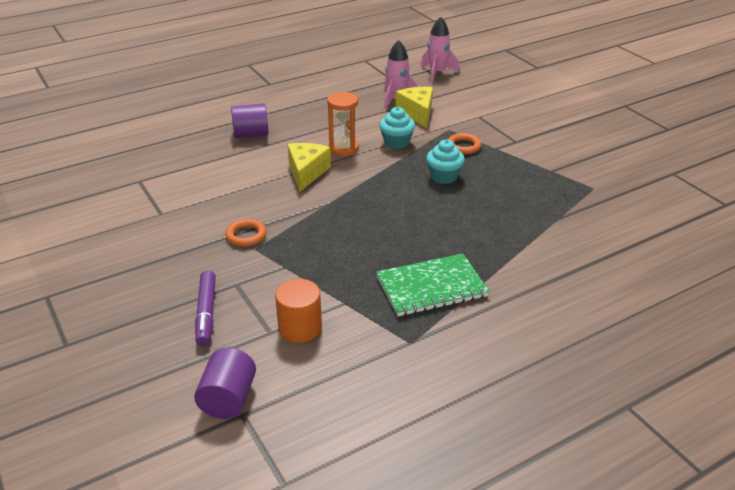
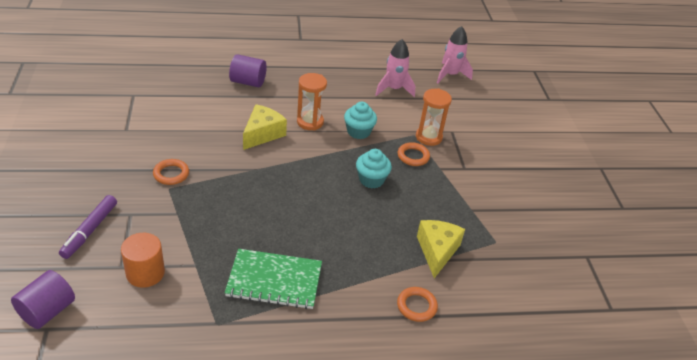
camera: 20 degrees right, 5 degrees up
yellow cheese [395,87,433,128] -> yellow cheese moved to [417,220,465,278]
none -> orange ring [397,287,438,322]
none -> orange hourglass [416,88,452,146]

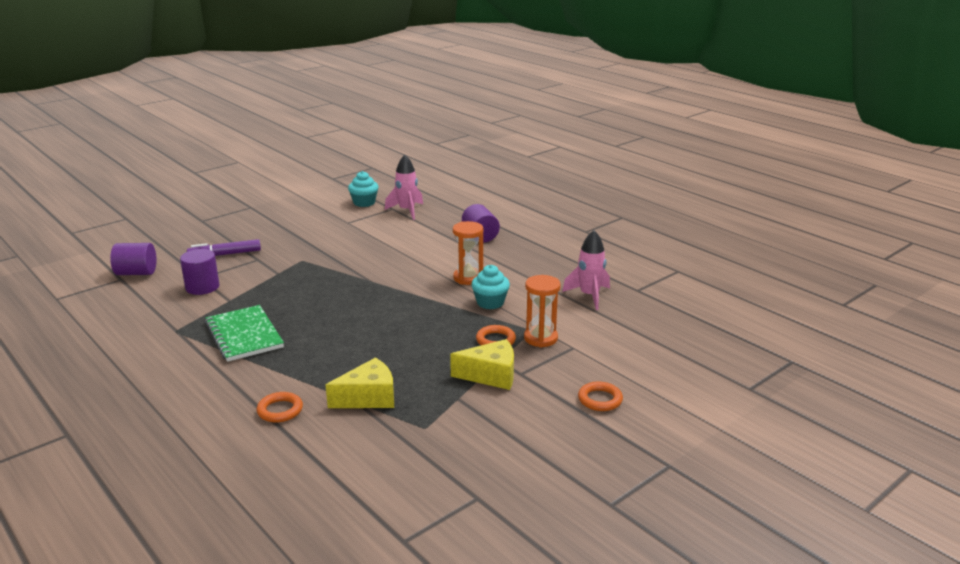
camera: 60 degrees right, 15 degrees down
orange cylinder [121,233,165,288] -> purple cylinder [180,249,219,295]
orange ring [153,159,189,185] -> orange ring moved to [578,382,623,411]
yellow cheese [243,104,287,150] -> yellow cheese moved to [450,339,514,390]
turquoise cupcake [356,149,392,189] -> turquoise cupcake moved to [348,171,379,207]
pink rocket [437,26,473,83] -> pink rocket moved to [385,155,423,220]

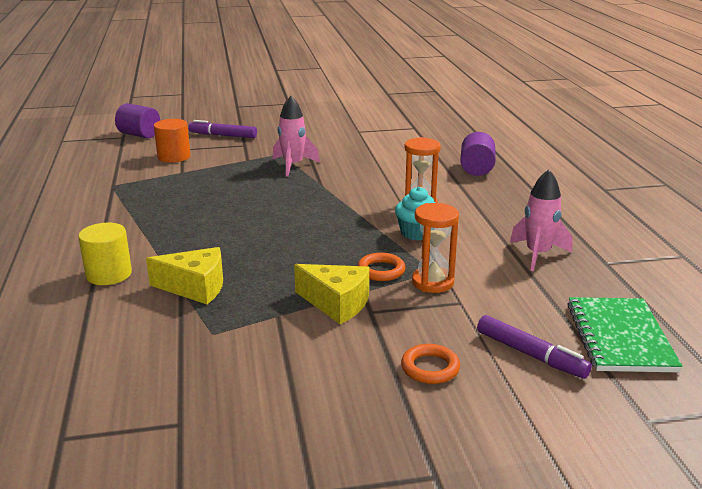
camera: 30 degrees right, 0 degrees up
purple cylinder [180,249,219,295] -> orange cylinder [154,119,191,163]
green notebook [205,305,284,362] -> green notebook moved to [567,297,682,372]
orange ring [257,392,303,422] -> yellow cylinder [78,223,132,285]
turquoise cupcake [348,171,379,207] -> none
pink rocket [385,155,423,220] -> pink rocket moved to [272,96,320,177]
none -> purple marker [477,315,592,379]

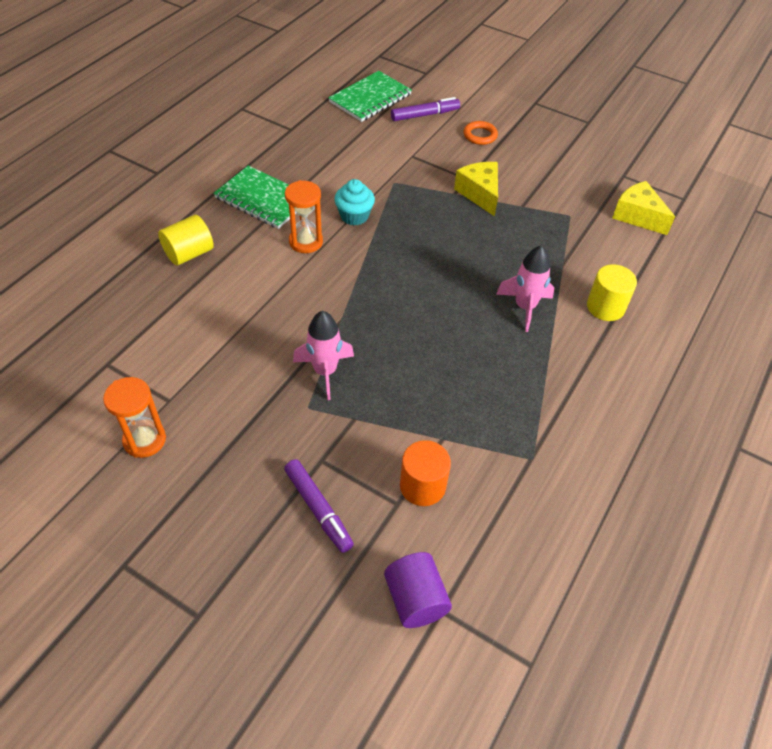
camera: 140 degrees left, 25 degrees up
yellow cheese [146,247,223,304] -> yellow cheese moved to [612,181,675,235]
orange ring [358,253,406,281] -> none
orange hourglass [412,203,459,293] -> orange hourglass moved to [103,377,166,458]
purple cylinder [460,132,496,176] -> yellow cylinder [158,215,214,265]
purple marker [477,315,592,379] -> purple marker turned 75 degrees clockwise [391,97,460,121]
pink rocket [510,169,572,271] -> pink rocket moved to [496,245,554,332]
none -> green notebook [213,165,296,229]

